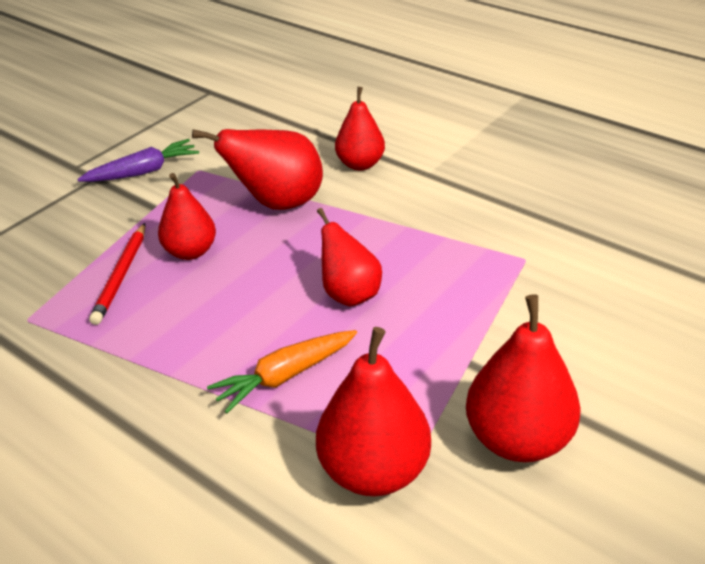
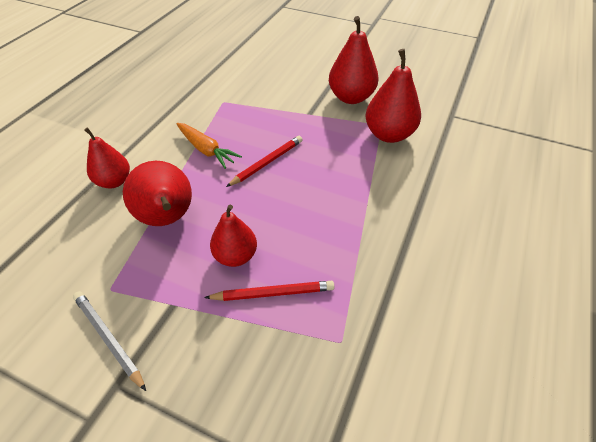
camera: 105 degrees left, 10 degrees up
purple carrot [78,139,199,182] -> grey pencil [73,291,146,391]
orange carrot [207,330,357,413] -> orange carrot moved to [176,123,242,169]
red pear [317,208,382,307] -> red pencil [226,136,302,187]

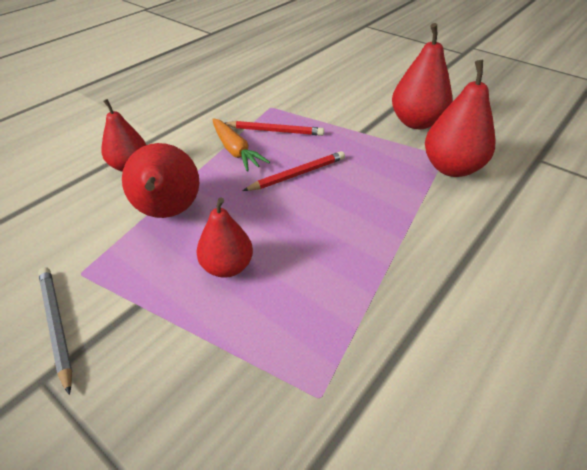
camera: 15 degrees right, 5 degrees down
red pencil [204,281,334,301] -> red pencil moved to [225,121,324,136]

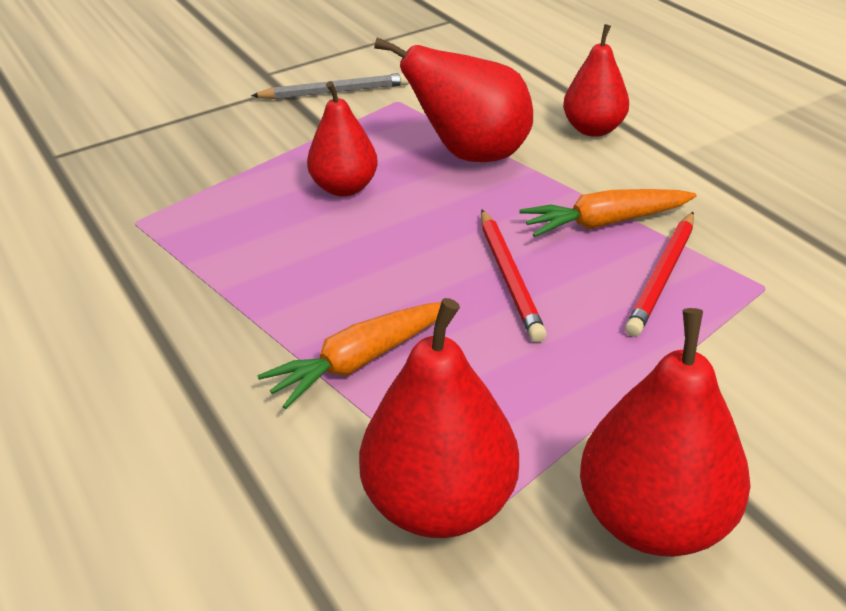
camera: 110 degrees right, 5 degrees down
none -> orange carrot [257,302,441,409]

